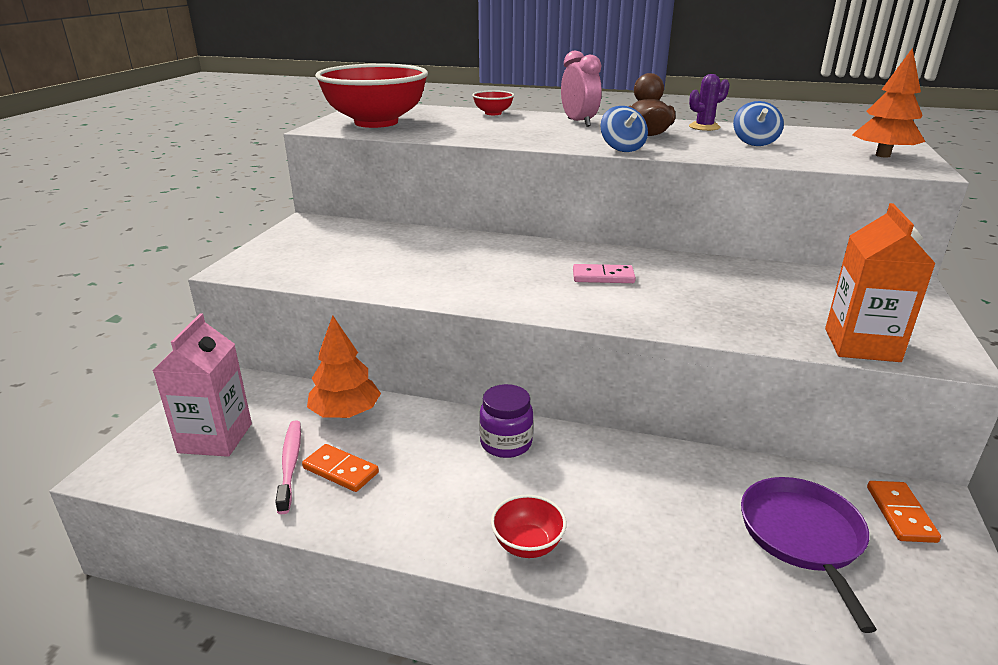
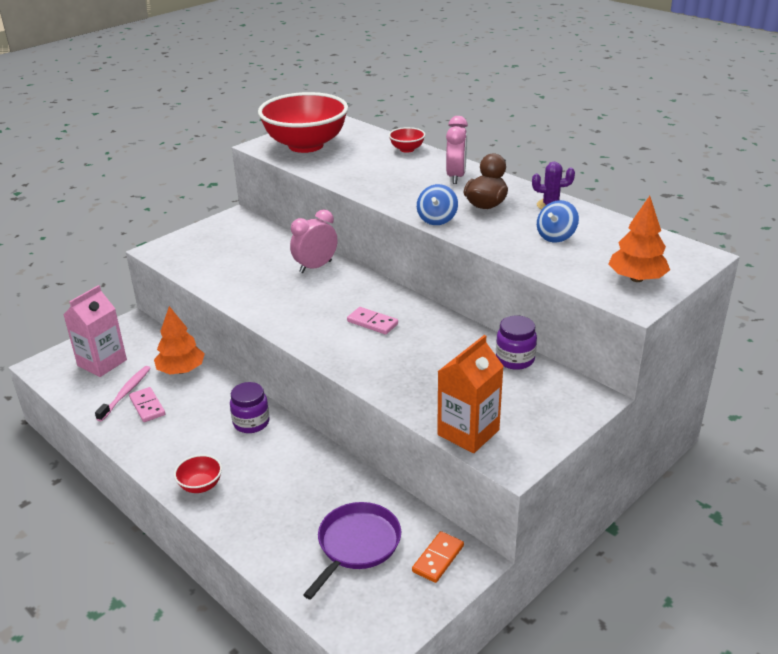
camera: 30 degrees right, 5 degrees up
orange domino [302,444,379,492] -> pink domino [129,387,165,422]
none -> pink clock [290,209,337,273]
none -> purple jar [496,316,537,370]

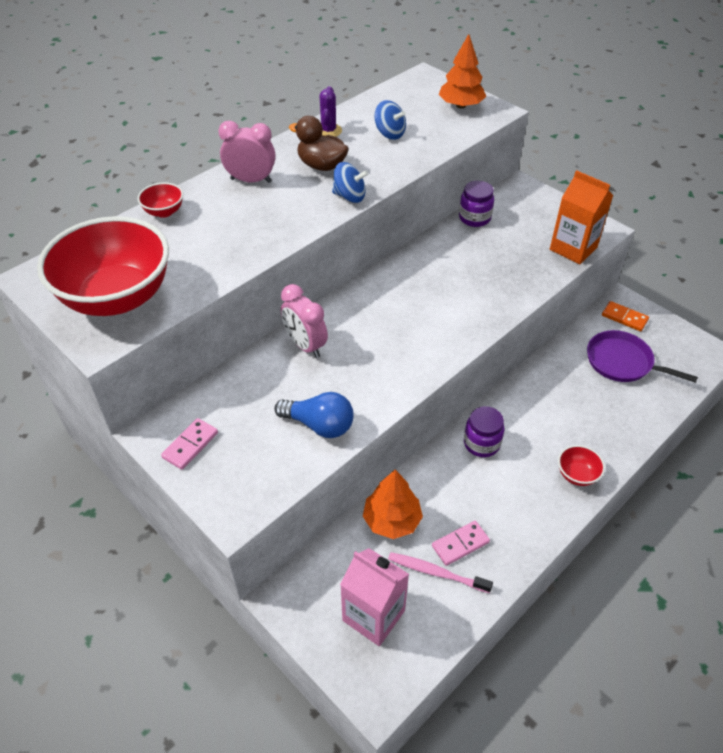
camera: 90 degrees left, 15 degrees up
pink domino [347,307,398,335] -> pink domino moved to [161,418,218,470]
none -> blue light bulb [274,392,354,438]

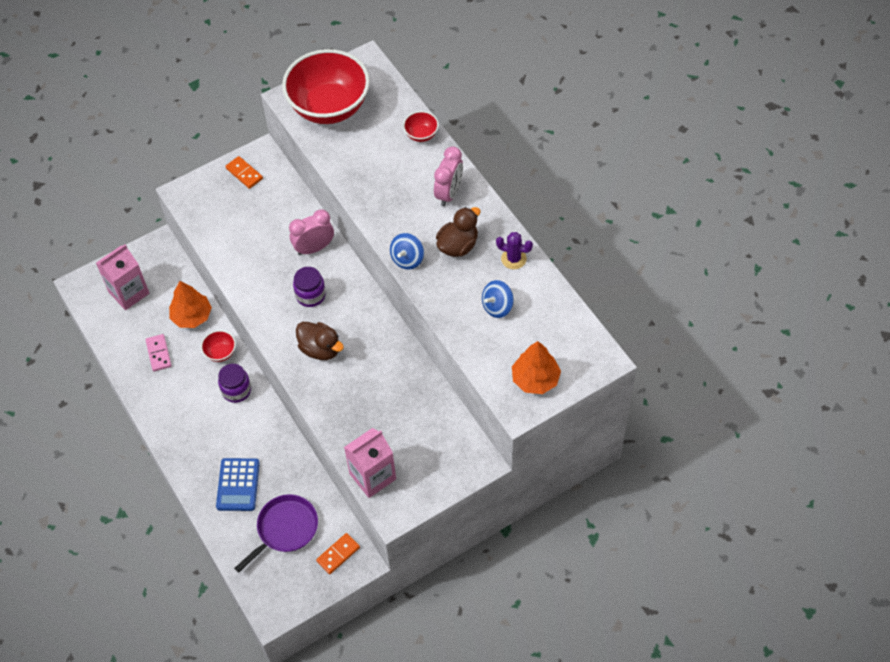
camera: 105 degrees right, 10 degrees up
pink domino [161,418,218,470] -> orange domino [225,156,263,189]
blue light bulb [274,392,354,438] -> none
pink toothbrush [388,552,493,593] -> none
purple jar [459,181,494,227] -> purple jar moved to [293,267,326,307]
orange carton [550,170,613,264] -> pink carton [344,428,396,498]
red bowl [558,445,605,486] -> red bowl moved to [201,330,236,362]
none -> blue calculator [216,458,260,511]
none -> brown duck [296,322,344,360]

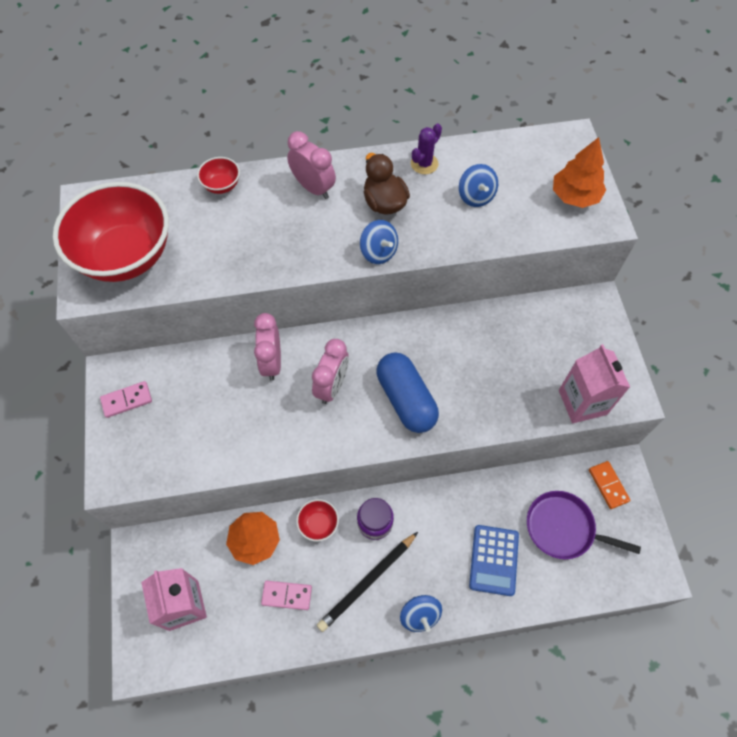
camera: 70 degrees left, 5 degrees up
blue calculator [216,458,260,511] -> blue calculator turned 75 degrees clockwise [469,525,519,596]
orange domino [225,156,263,189] -> pink domino [100,381,152,418]
purple pan [234,494,318,573] -> purple pan turned 45 degrees counterclockwise [527,491,641,559]
purple jar [293,267,326,307] -> pink clock [312,339,349,404]
brown duck [296,322,344,360] -> blue capsule [377,352,439,433]
none -> black pencil [317,532,418,632]
none -> blue spinning top [400,595,442,632]

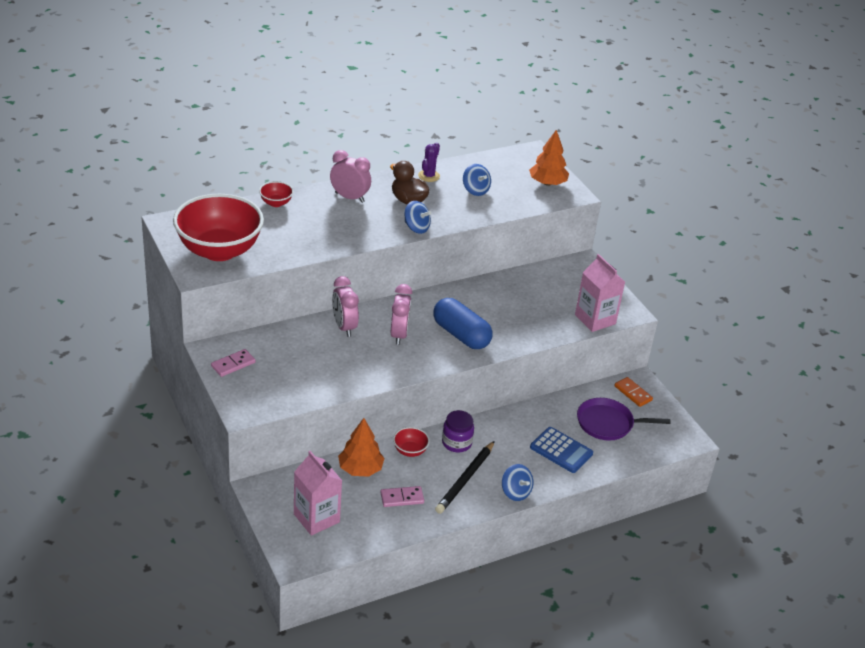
camera: 20 degrees left, 25 degrees down
blue calculator [469,525,519,596] -> blue calculator turned 45 degrees counterclockwise [530,427,593,473]

